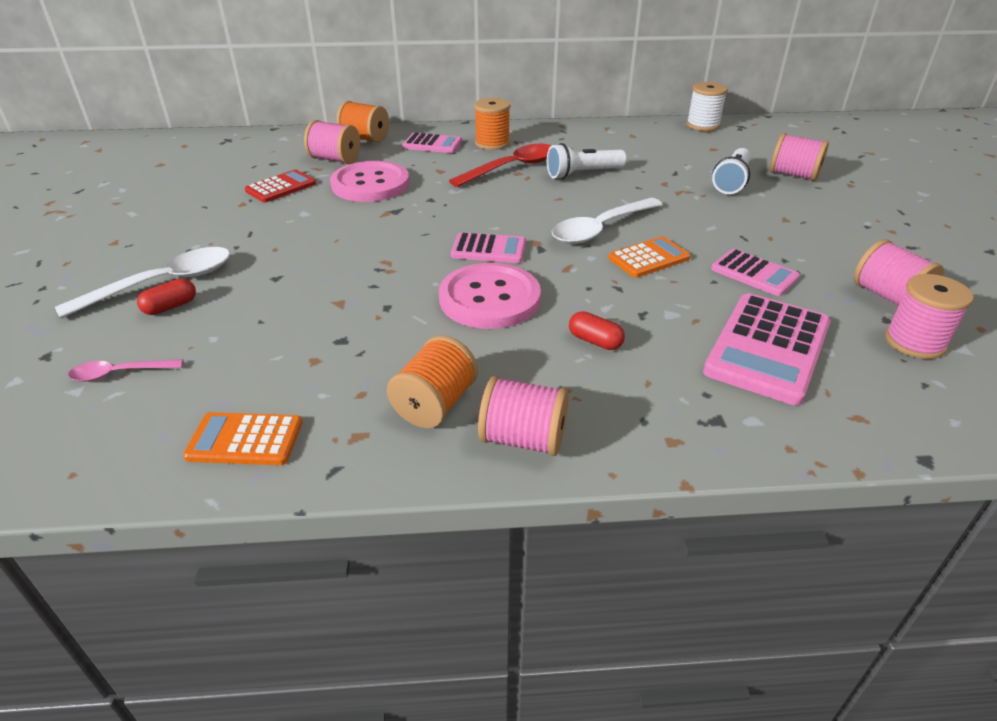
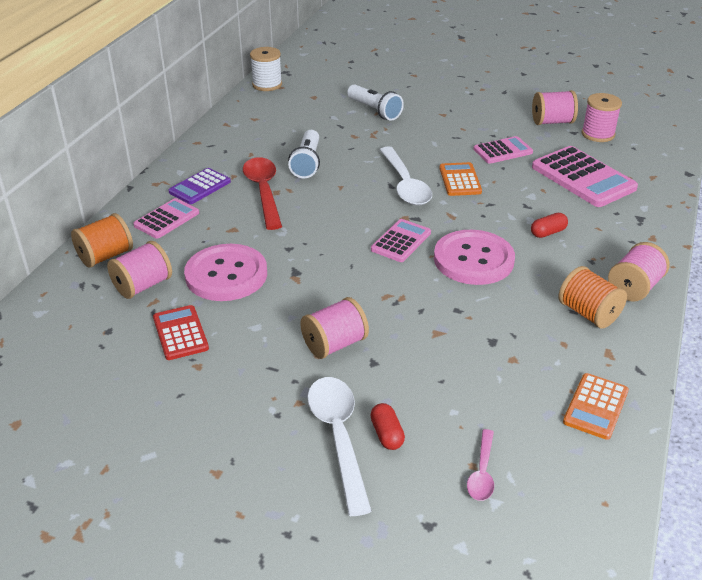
camera: 65 degrees left, 0 degrees up
orange spool [474,98,510,150] -> purple calculator [169,168,231,204]
pink spool [770,133,829,181] -> pink spool moved to [300,297,369,359]

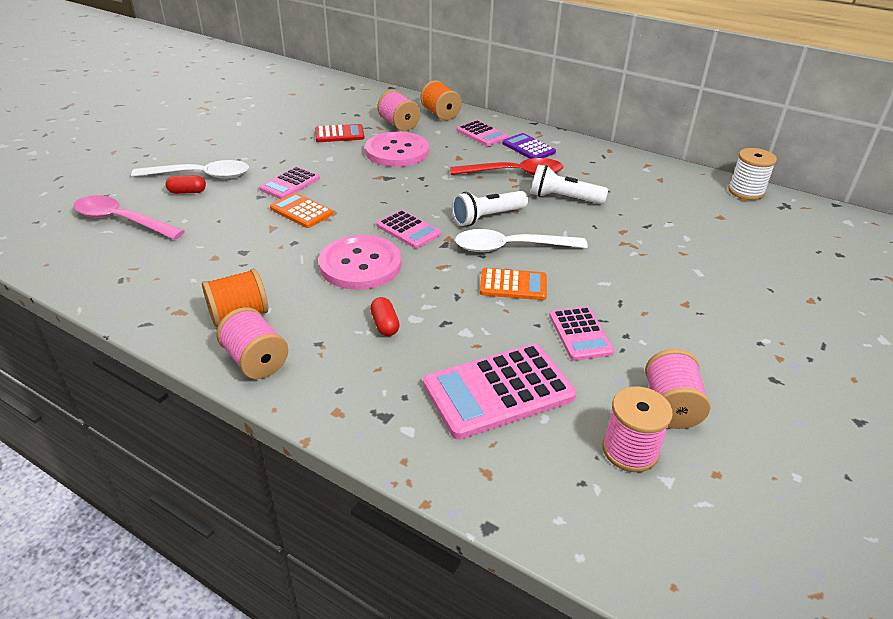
camera: 100 degrees right, 0 degrees up
pink spool [300,297,369,359] -> pink calculator [259,166,320,199]
white flashlight [347,84,404,121] -> white flashlight moved to [452,191,528,226]
pink spoon [467,429,494,501] -> pink spoon [73,195,185,239], size x1.87
orange calculator [563,373,629,440] -> orange calculator moved to [270,193,333,228]

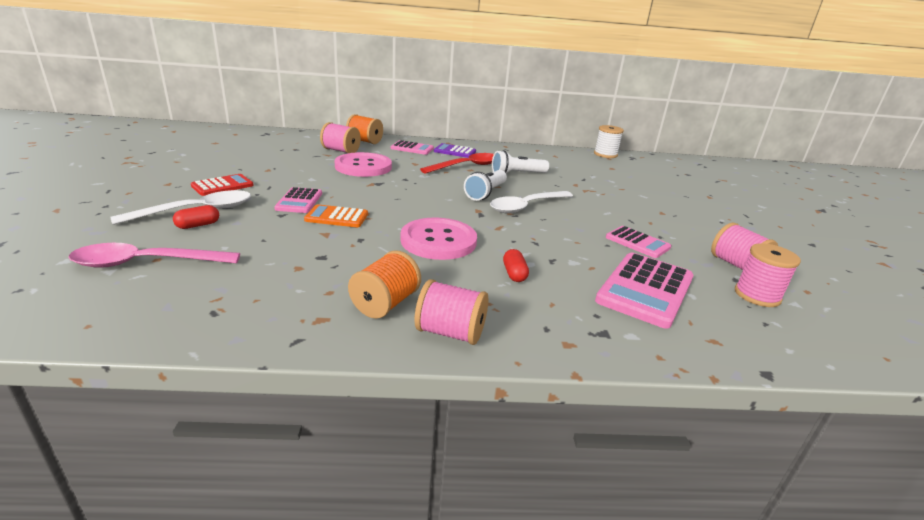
camera: 35 degrees left, 10 degrees down
red calculator [315,124,364,142] -> red calculator moved to [191,174,254,196]
red capsule [370,297,400,336] -> red capsule turned 45 degrees clockwise [503,249,529,282]
pink calculator [376,210,441,249] -> none
orange calculator [480,268,547,300] -> none

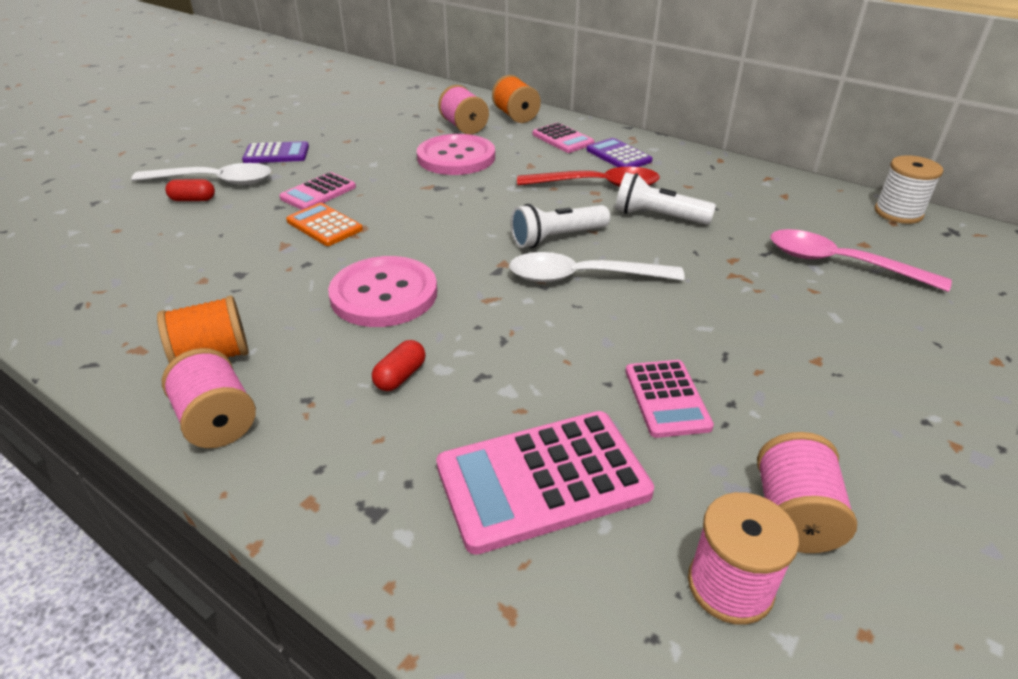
camera: 40 degrees right, 10 degrees up
pink spoon [69,243,240,268] -> pink spoon moved to [771,229,952,292]
red calculator [191,174,254,196] -> purple calculator [242,141,309,163]

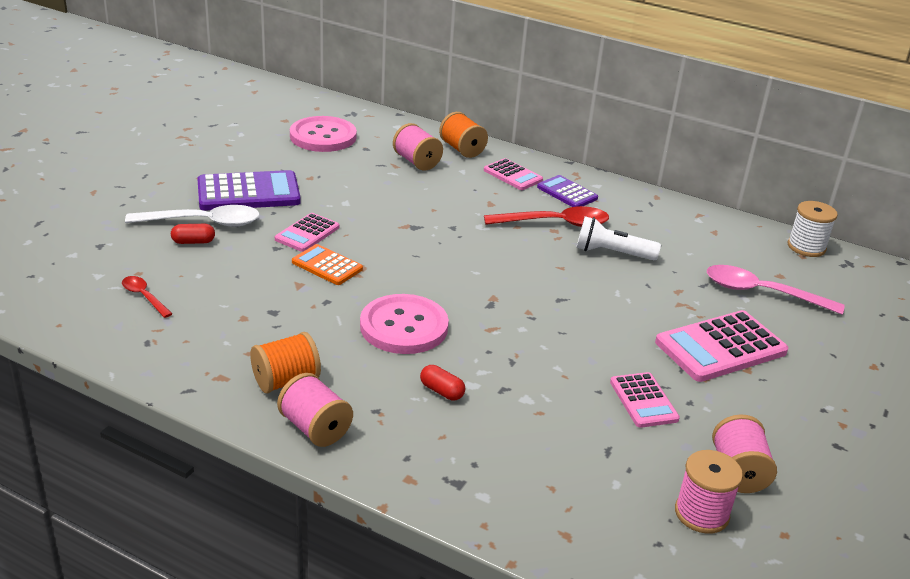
camera: 10 degrees left, 5 degrees down
purple calculator [242,141,309,163] -> purple calculator [197,170,301,211], size x1.71
red capsule [372,340,425,391] -> red capsule turned 75 degrees counterclockwise [420,365,465,400]
pink button [417,134,495,175] -> pink button moved to [290,116,357,152]
pink calculator [436,411,654,555] -> pink calculator moved to [655,310,788,382]
white spoon [509,252,685,282] -> none
white flashlight [511,204,610,248] -> none
none -> red spoon [122,276,172,318]

